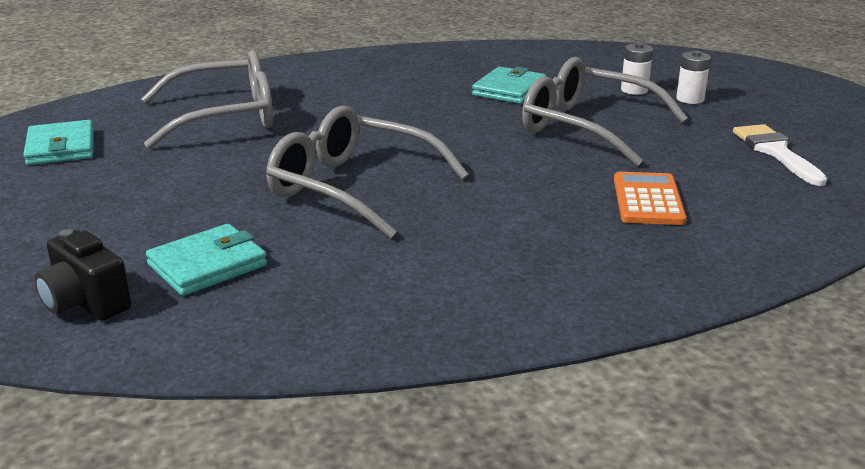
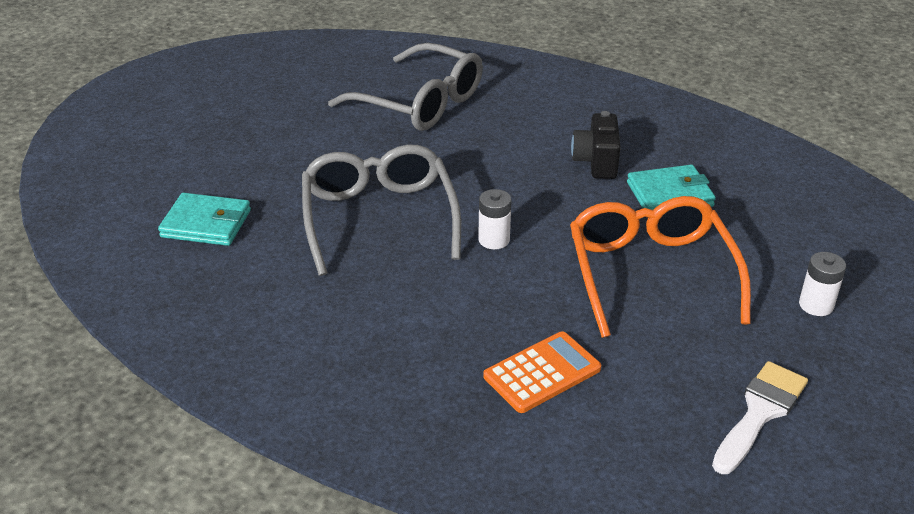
camera: 50 degrees right, 10 degrees up
turquoise wallet [23,120,94,165] -> none
black camera [34,229,131,321] -> black camera moved to [571,111,621,179]
grey glasses [522,57,688,166] -> orange glasses [570,196,751,338]
white battery [621,43,653,95] -> white battery moved to [478,189,512,249]

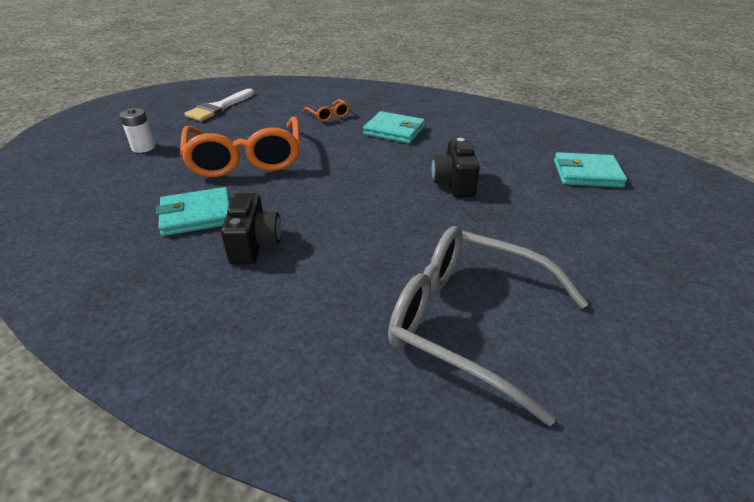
camera: 175 degrees right, 0 degrees up
grey glasses [302,145,461,276] -> black camera [432,138,480,198]
white battery [478,189,512,249] -> none
orange calculator [484,331,601,413] -> orange glasses [303,99,350,122]
none -> turquoise wallet [363,111,425,144]

